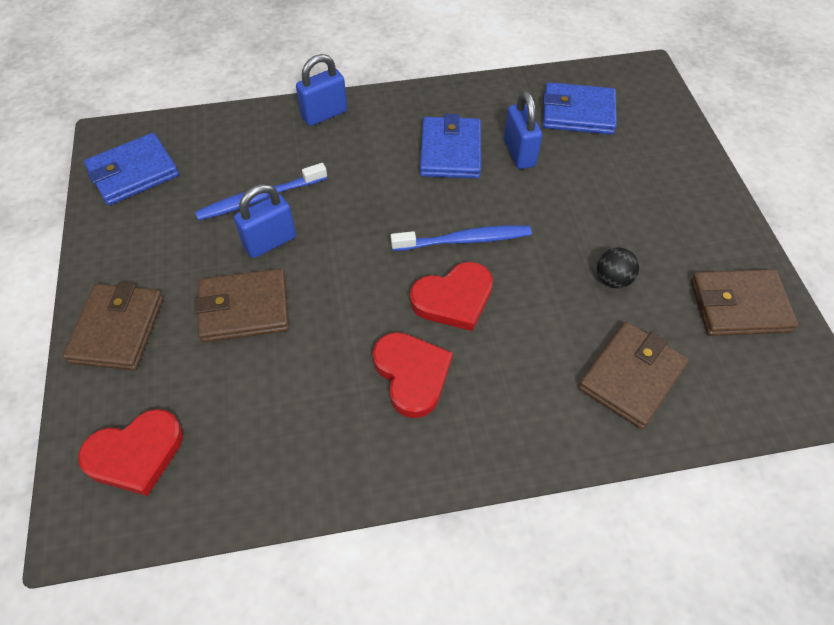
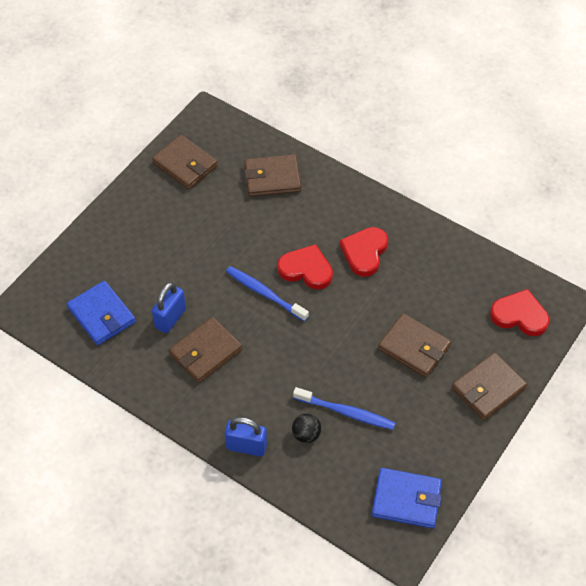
camera: 135 degrees left, 0 degrees up
blue padlock [234,184,296,258] -> none
blue wallet [420,114,481,178] -> brown wallet [169,317,242,383]
black ball [597,247,639,288] -> black ball moved to [292,413,321,443]

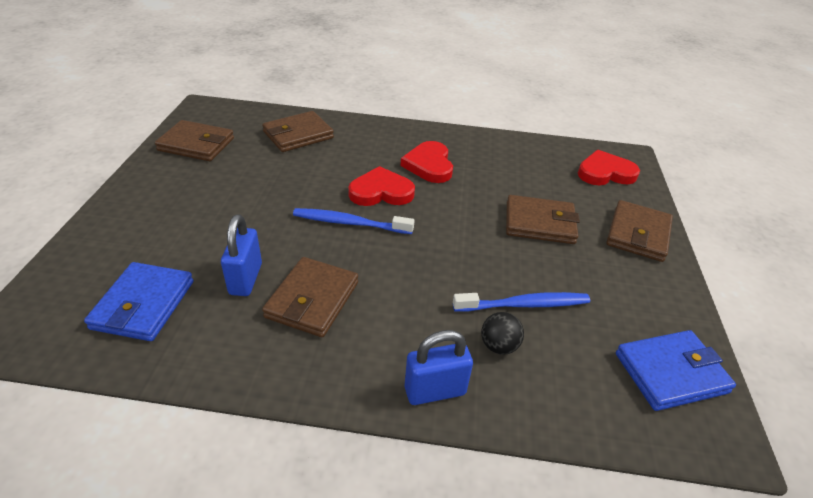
camera: 30 degrees left, 15 degrees down
blue wallet [67,281,136,345] -> blue wallet turned 75 degrees clockwise [84,262,194,341]

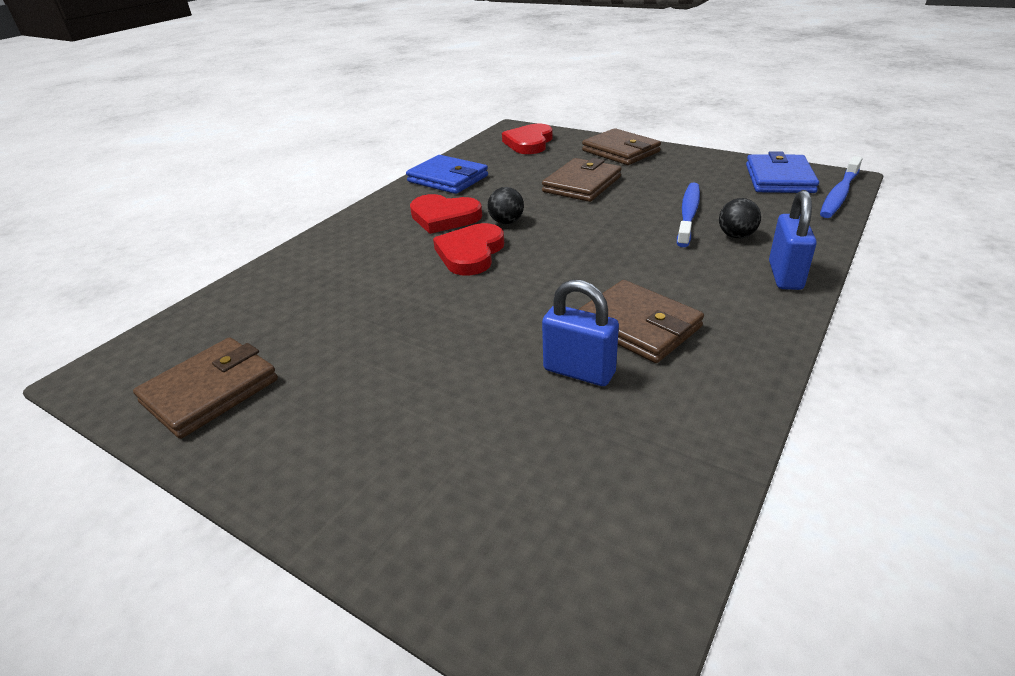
camera: 60 degrees left, 5 degrees down
blue wallet [84,262,194,341] -> blue wallet moved to [406,155,488,194]
brown wallet [262,111,334,152] -> none
blue toothbrush [293,208,415,234] -> blue toothbrush moved to [820,156,862,218]
none -> black ball [488,187,524,224]

